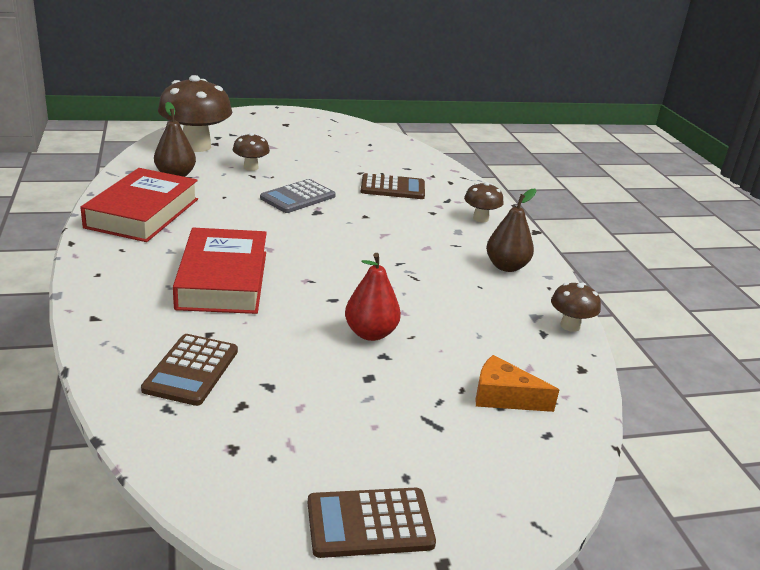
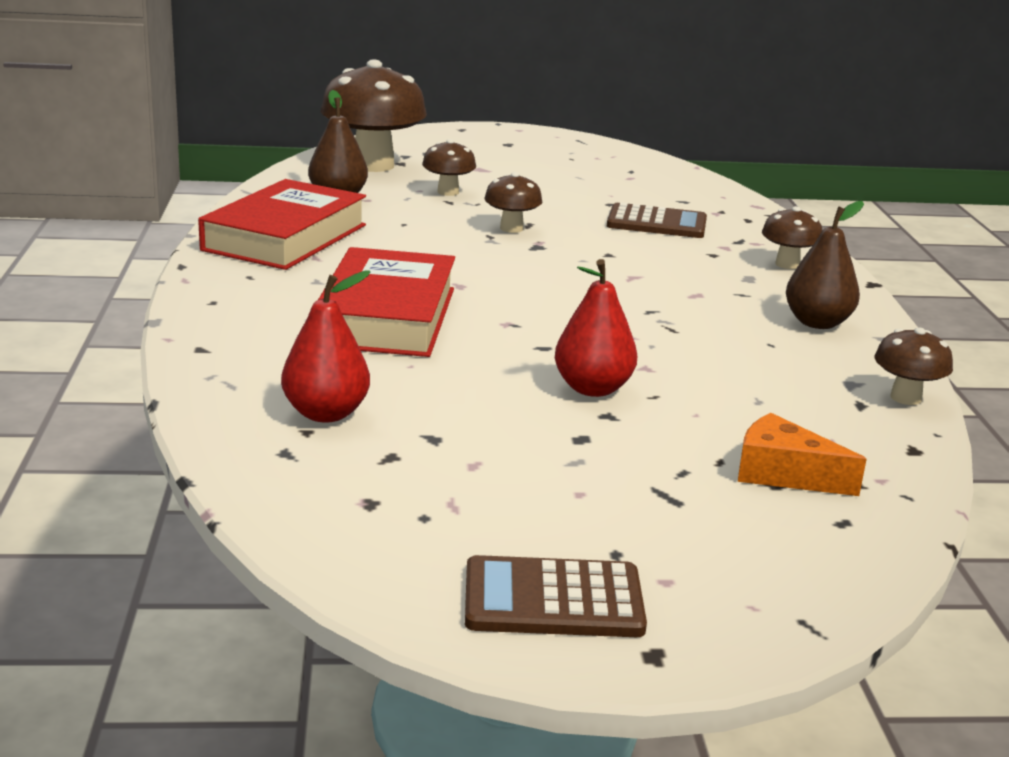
camera: 10 degrees right, 5 degrees down
brown calculator [141,334,238,406] -> red pear [281,271,370,422]
grey calculator [260,179,336,213] -> brown mushroom [485,172,542,233]

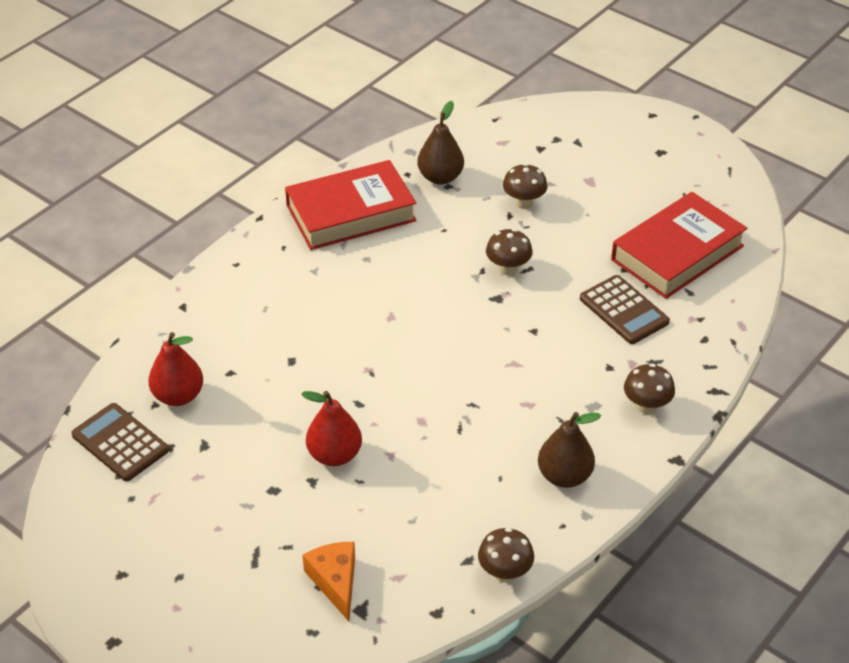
camera: 45 degrees right, 20 degrees up
red book [318,247,455,357] -> red book moved to [611,192,747,299]
brown mushroom [321,60,427,172] -> none
brown calculator [465,555,647,637] -> brown calculator moved to [72,403,169,481]

